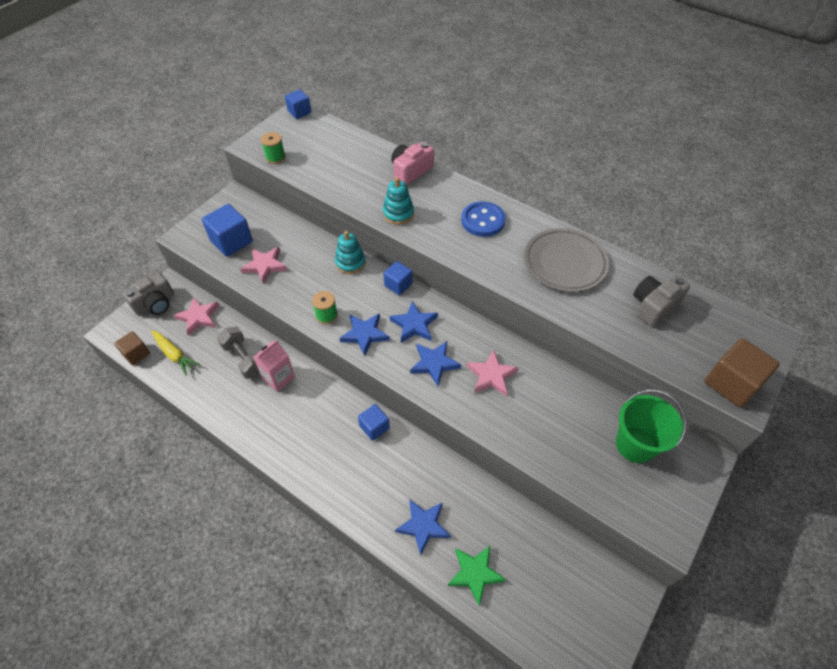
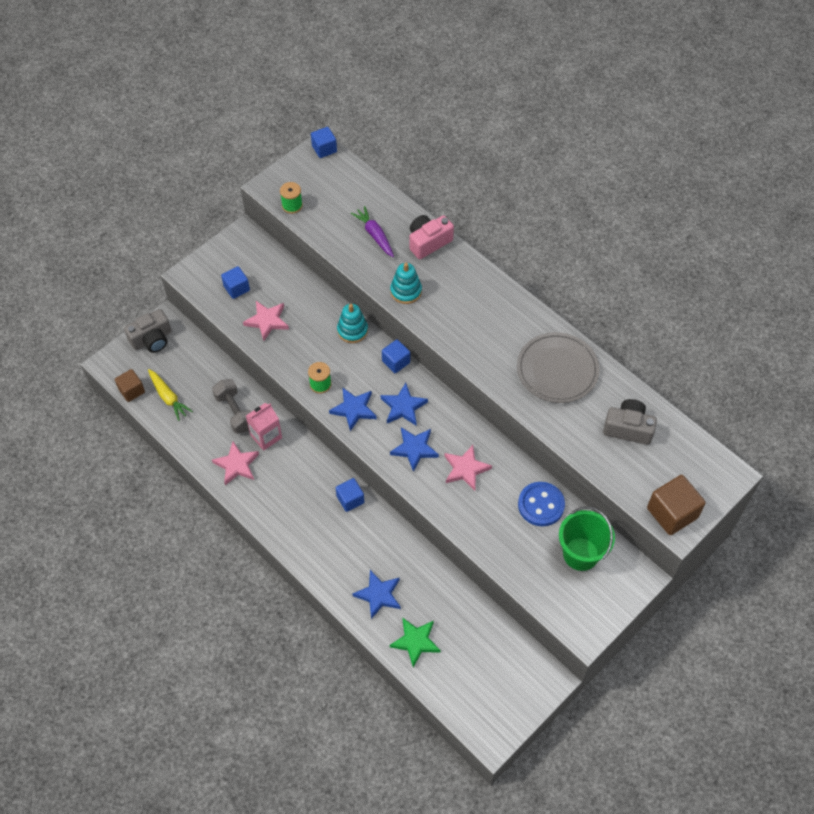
camera: 10 degrees right, 5 degrees up
pink star [174,297,219,336] -> pink star moved to [212,441,259,485]
blue cube [202,204,253,257] -> blue cube [221,266,250,299], size x0.62
blue button [461,201,506,237] -> blue button moved to [518,482,565,526]
grey camera [633,275,690,327] -> grey camera turned 45 degrees clockwise [603,399,657,445]
none -> purple carrot [351,206,394,257]

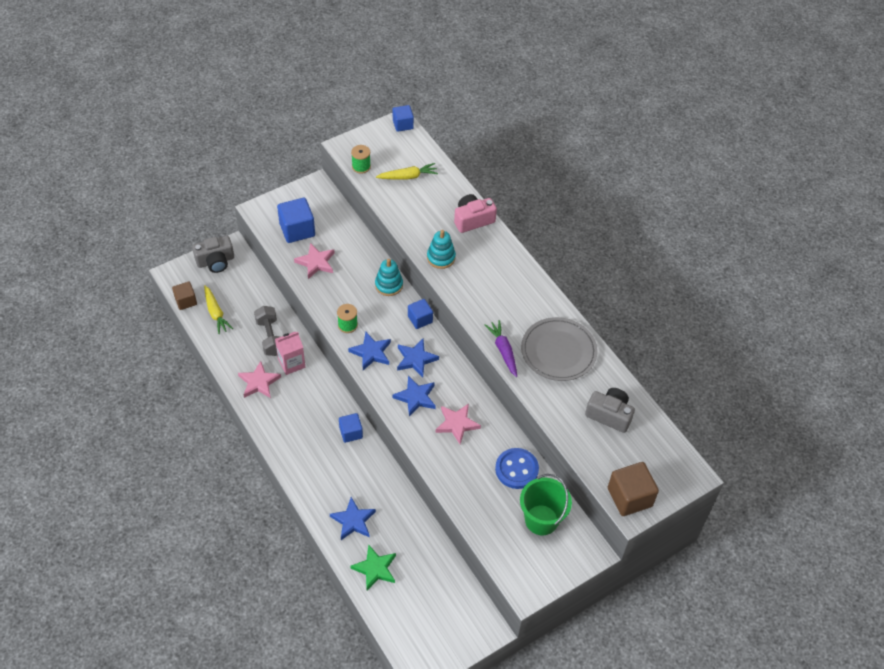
camera: 10 degrees right, 5 degrees down
blue cube [221,266,250,299] -> blue cube [277,198,315,243], size x1.62
purple carrot [351,206,394,257] -> purple carrot moved to [485,320,517,377]
none -> yellow carrot [376,163,438,180]

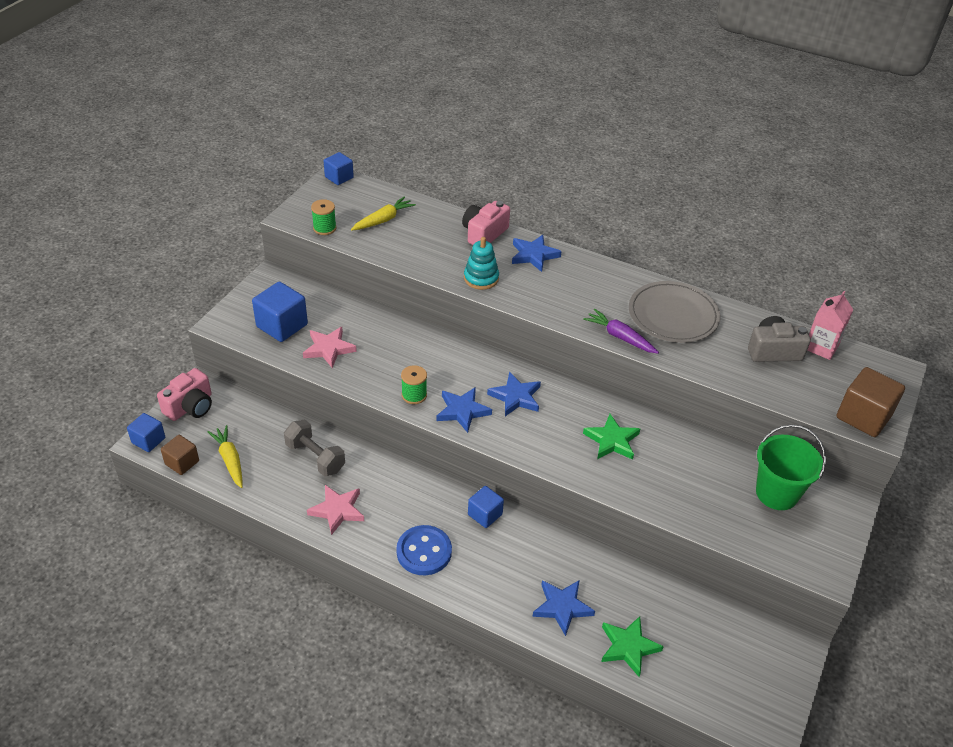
camera: 30 degrees left, 10 degrees down
grey camera [192,236,234,273] -> pink camera [157,368,212,421]
yellow carrot [204,285,233,334] -> yellow carrot turned 150 degrees counterclockwise [208,425,242,488]
pink carton [275,332,305,375] -> pink carton moved to [807,291,854,360]
turquoise stacking toy [375,259,403,296] -> none
blue star [392,376,436,417] -> blue star moved to [512,235,562,272]
blue cube [408,299,433,329] -> blue cube moved to [127,413,165,452]
pink star [435,404,481,444] -> green star [583,414,640,460]
blue button [495,448,539,489] -> blue button moved to [396,525,452,575]

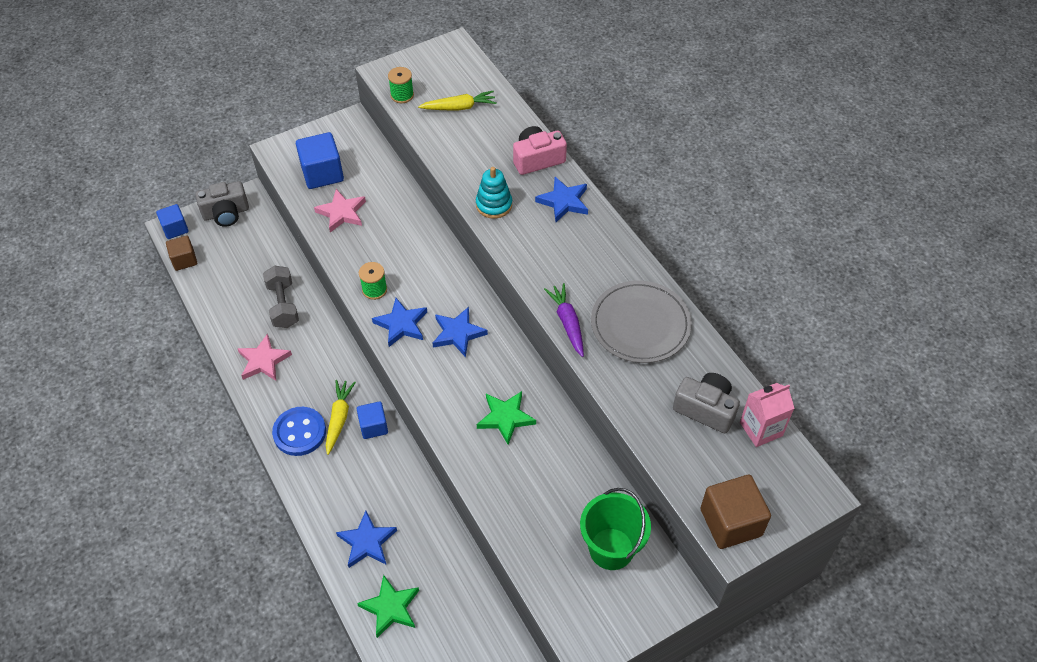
camera: 35 degrees right, 10 degrees up
pink camera [157,368,212,421] -> grey camera [195,181,249,227]
yellow carrot [208,425,242,488] -> yellow carrot moved to [326,380,356,455]
blue cube [324,152,354,185] -> none

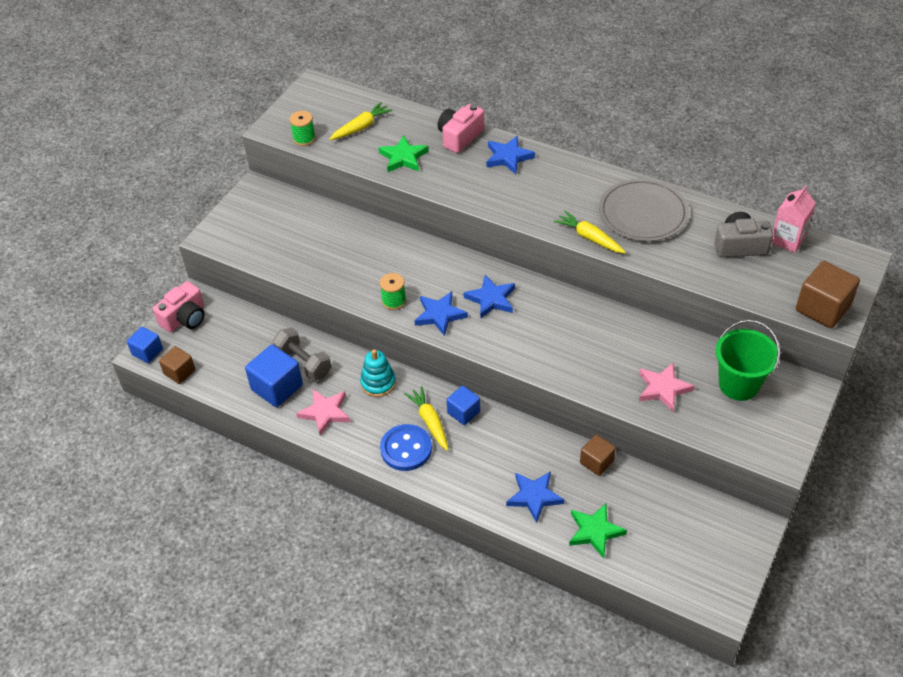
camera: 30 degrees left, 5 degrees down
grey camera [195,181,249,227] -> pink camera [153,281,205,333]
blue cube [296,132,344,189] -> blue cube moved to [245,345,303,407]
pink star [314,189,366,232] -> pink star moved to [639,363,695,412]
turquoise stacking toy [476,167,512,219] -> turquoise stacking toy moved to [360,349,396,397]
green star [477,391,536,445] -> green star moved to [379,135,429,172]
purple carrot [544,283,584,357] -> yellow carrot [554,211,626,253]
none -> brown cube [580,434,616,476]

